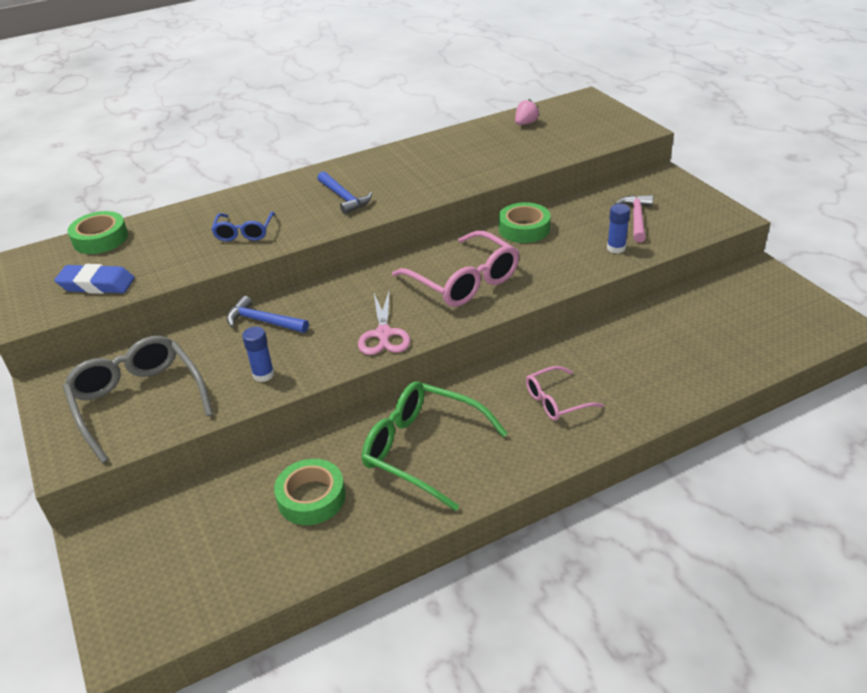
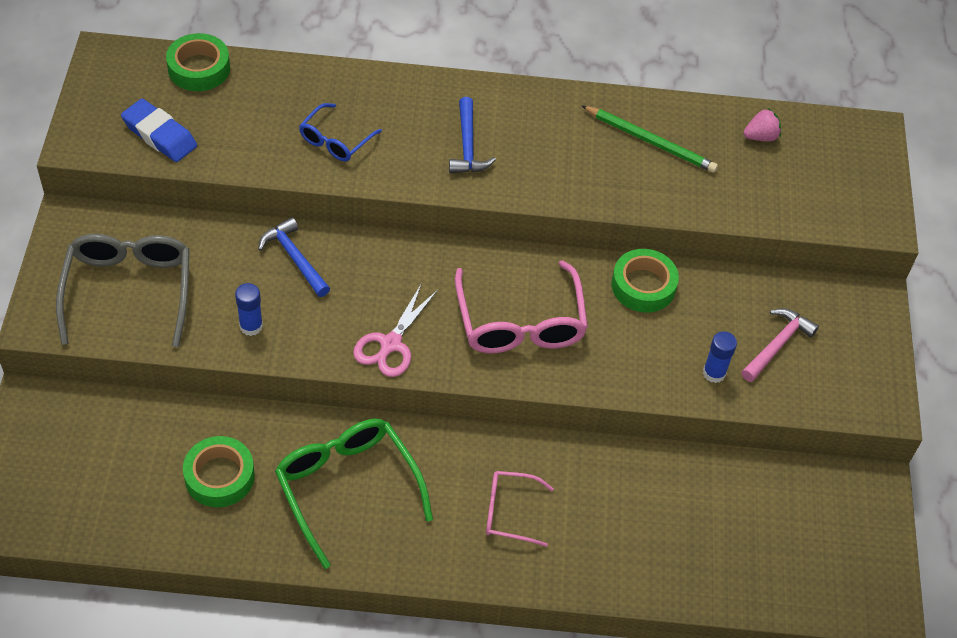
camera: 25 degrees right, 15 degrees up
none -> green pencil [581,105,718,173]

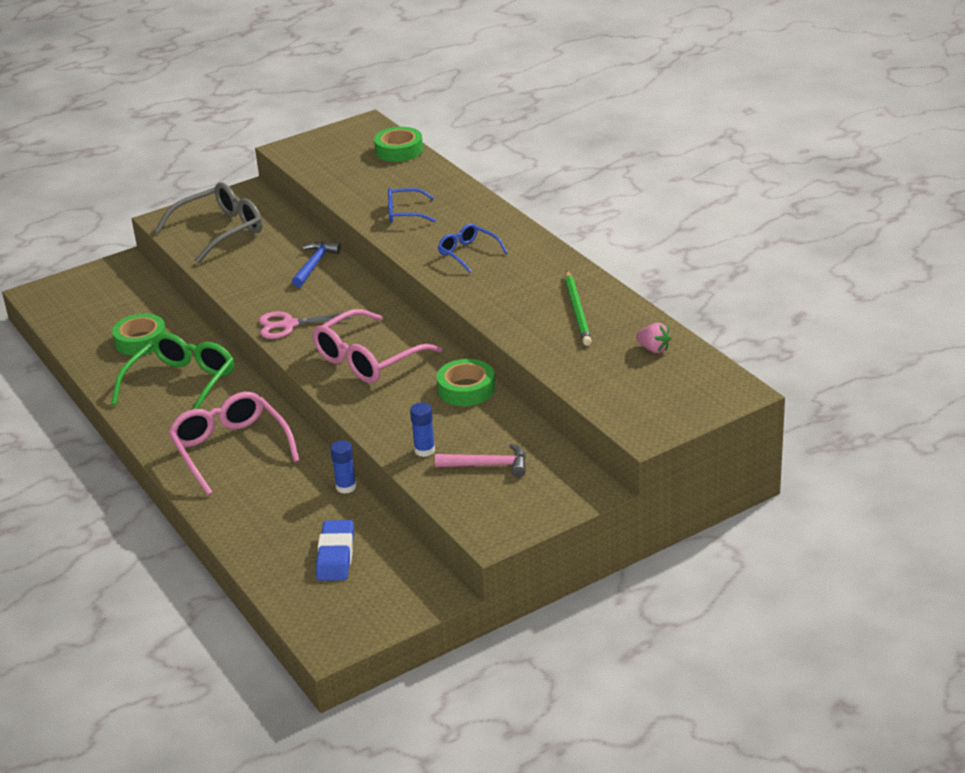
camera: 60 degrees right, 20 degrees down
blue eraser [121,99,197,162] -> blue eraser moved to [316,520,354,581]
blue glue stick [235,283,263,336] -> blue glue stick moved to [330,440,356,494]
blue hammer [449,97,496,173] -> blue glasses [438,224,508,273]
pink glasses [486,471,554,547] -> pink glasses [168,391,300,495], size x1.78

